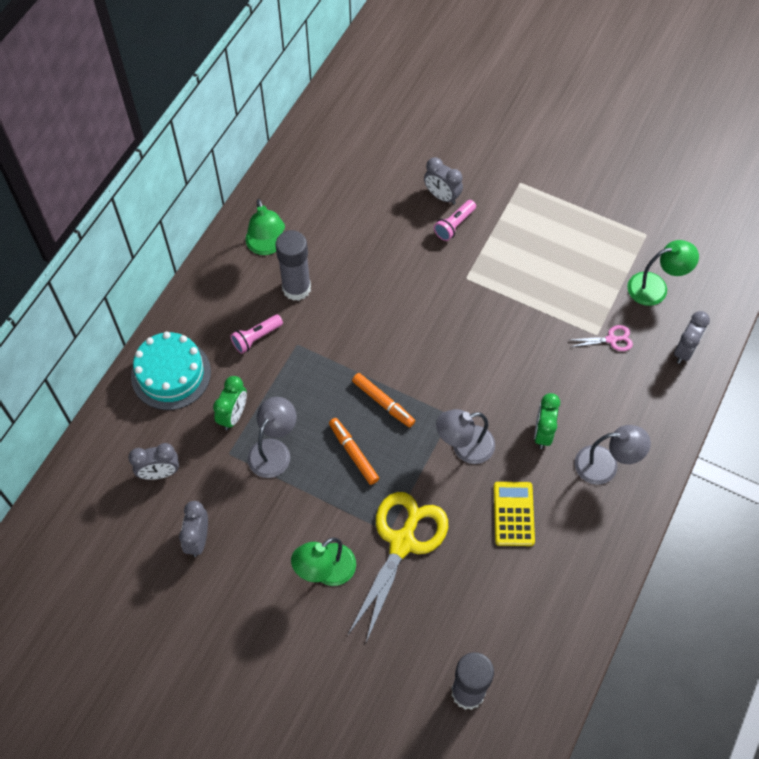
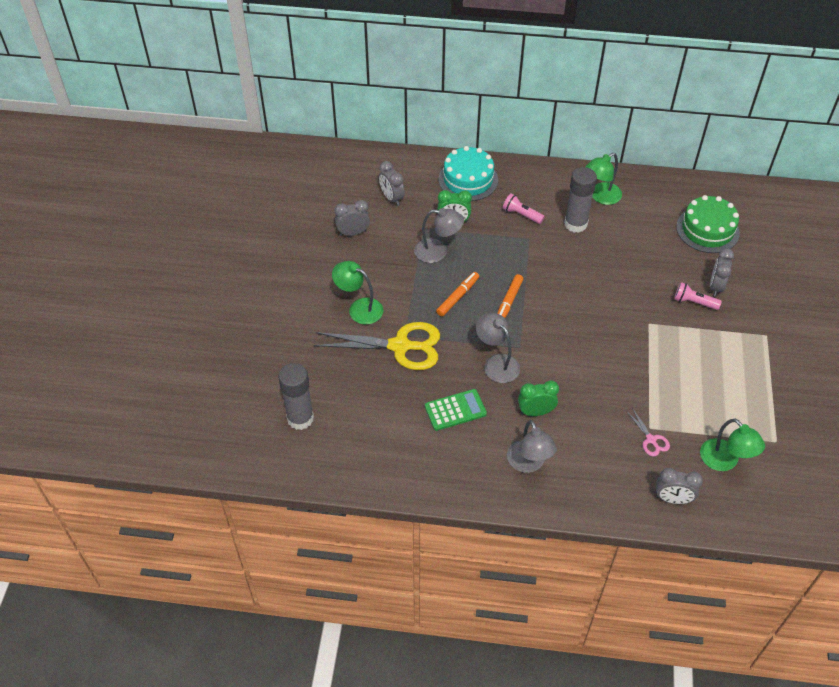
camera: 70 degrees right, 10 degrees down
yellow calculator [494,482,535,546] -> green calculator [425,389,487,431]
none -> green cake [676,195,740,253]

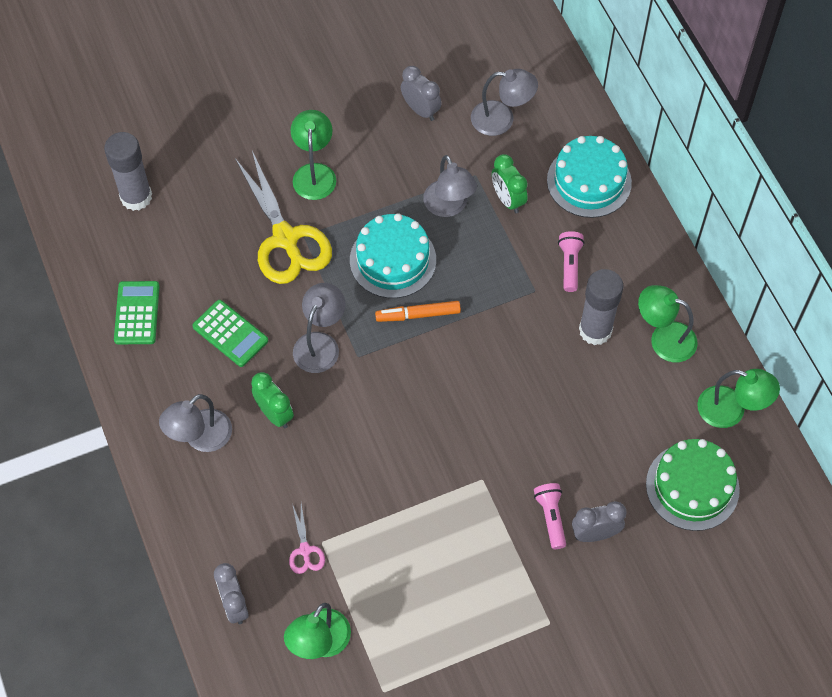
camera: 60 degrees right, 10 degrees up
grey clock [379,161,405,206] -> grey lamp [471,69,538,136]
orange marker [436,272,479,316] -> turquoise cake [350,213,436,298]
pink scissors [627,408,670,456] -> pink scissors turned 45 degrees counterclockwise [289,503,325,574]
none -> green calculator [114,281,160,344]
none -> green lamp [697,369,780,428]

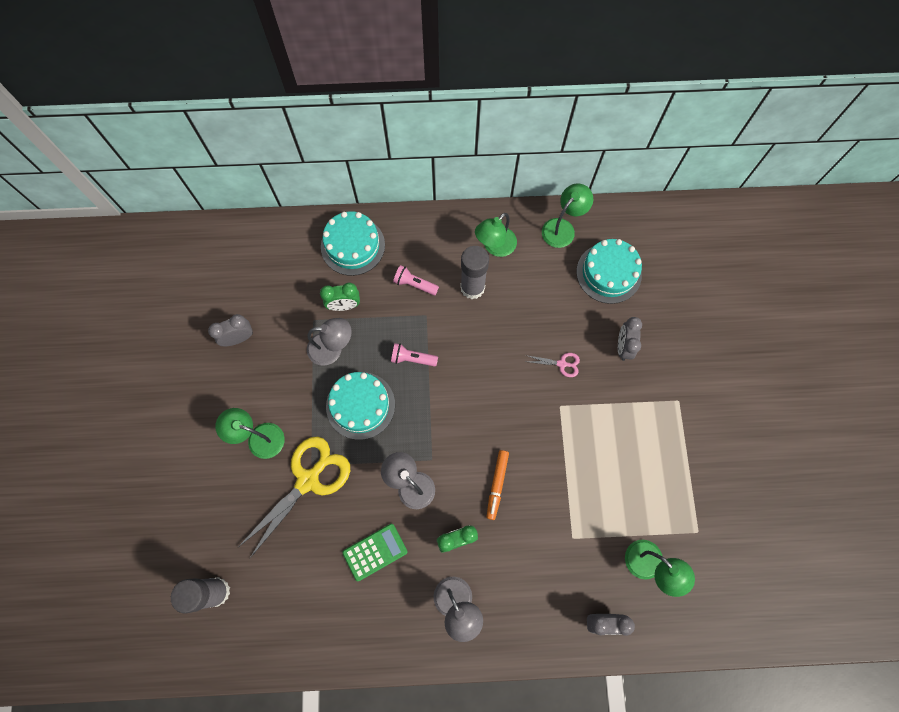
camera: 70 degrees left, 10 degrees up
green calculator [114,281,160,344] -> none
yellow scissors [235,151,332,284] -> yellow scissors turned 45 degrees counterclockwise [238,436,350,558]
pink scissors [289,503,325,574] -> pink scissors moved to [526,353,580,377]
orange marker [375,301,461,322] -> orange marker moved to [487,450,509,520]
grey lamp [471,69,538,136] -> none
pink flashlight [534,483,566,549] -> pink flashlight moved to [391,343,438,367]
green cake [646,439,740,531] -> turquoise cake [576,239,642,304]

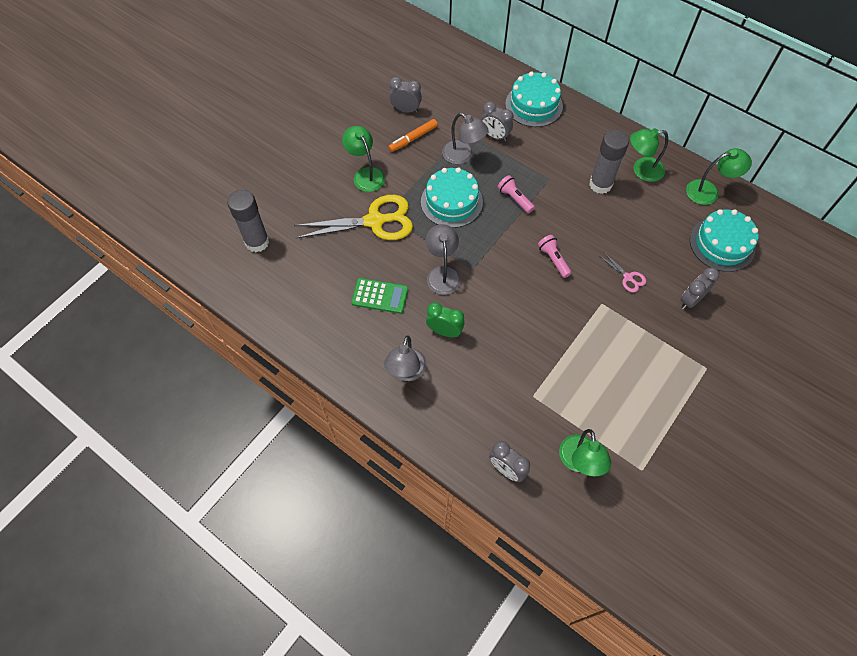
camera: 40 degrees right, 10 degrees down
green clock [320,282,360,311] -> grey clock [481,102,513,141]
pink flashlight [393,265,439,295] -> pink flashlight moved to [538,235,572,278]
orange marker [487,450,509,520] -> orange marker moved to [388,119,438,152]

